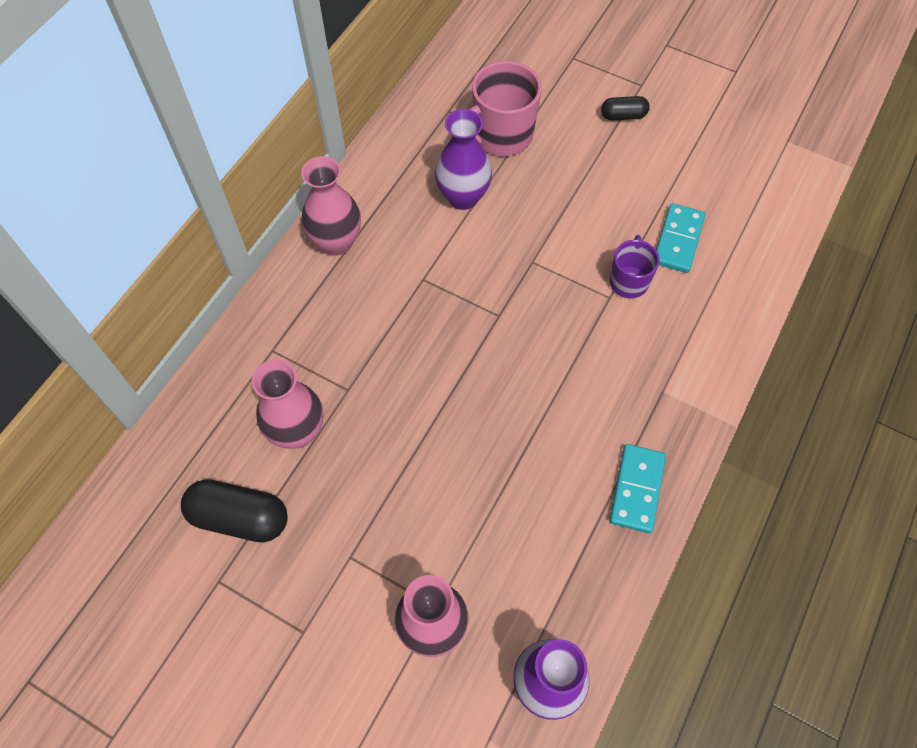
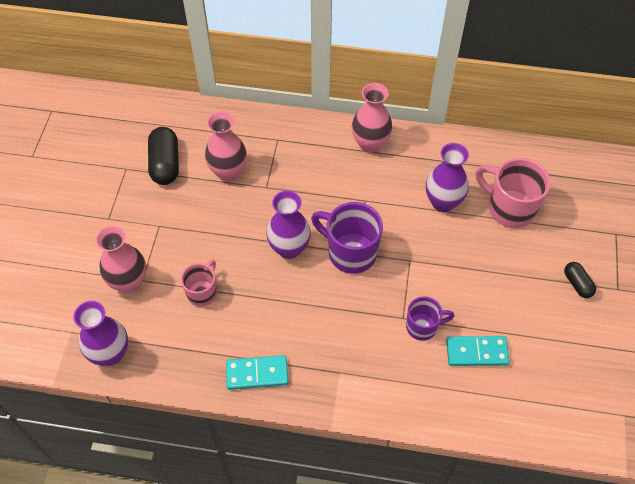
camera: 70 degrees right, 5 degrees down
none -> pink mug [181,260,217,307]
none -> purple vase [266,191,311,259]
none -> purple mug [311,202,383,274]

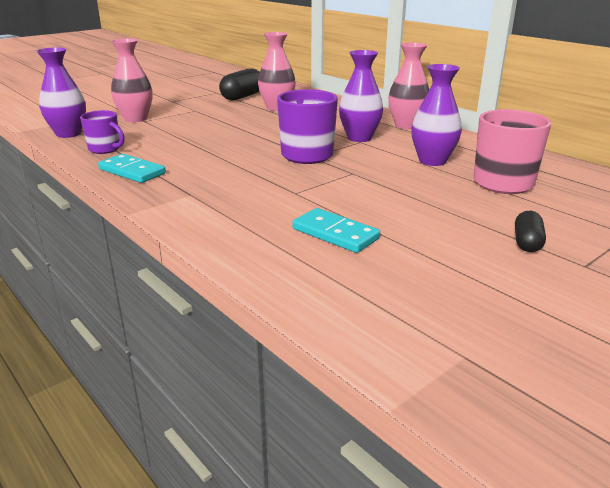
camera: 40 degrees right, 30 degrees down
pink mug [181,260,217,307] -> none
purple vase [266,191,311,259] -> purple vase moved to [339,50,383,142]
purple mug [406,296,454,341] -> purple mug moved to [80,110,125,154]

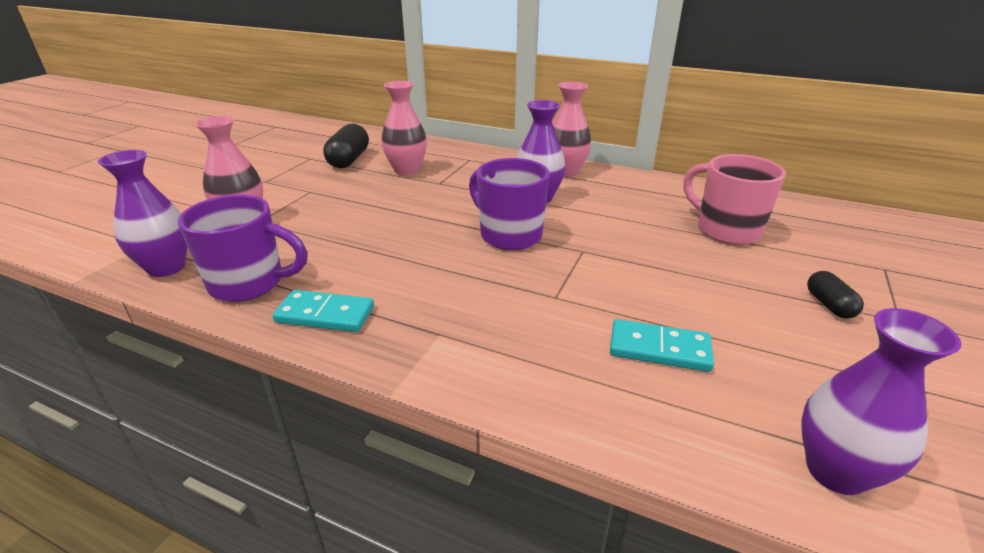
camera: 25 degrees left, 5 degrees up
purple mug [80,110,125,154] -> purple mug [178,195,307,302], size x1.65
purple vase [411,64,462,166] -> purple vase moved to [801,308,961,495]

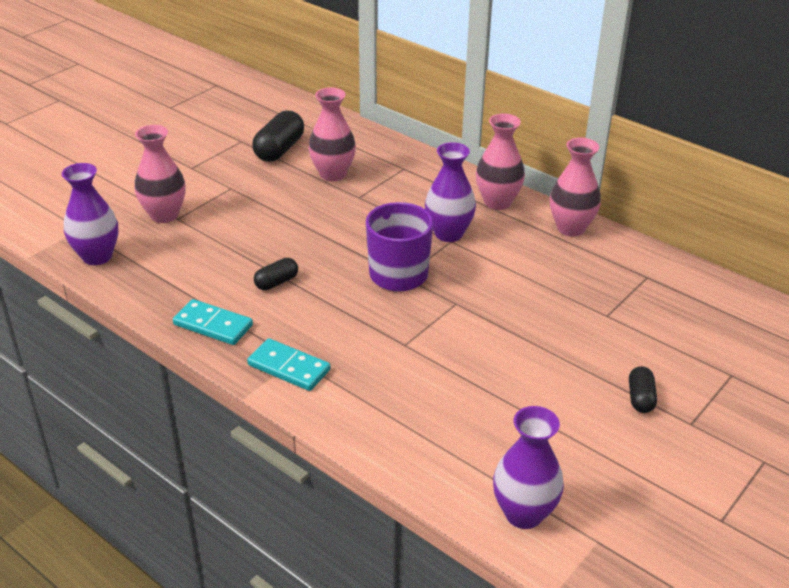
camera: 15 degrees right, 5 degrees up
purple mug [178,195,307,302] -> none
turquoise domino [610,319,714,372] -> turquoise domino moved to [247,338,330,391]
pink mug [683,154,786,245] -> none
none -> black capsule [254,258,298,290]
none -> pink vase [550,138,601,236]

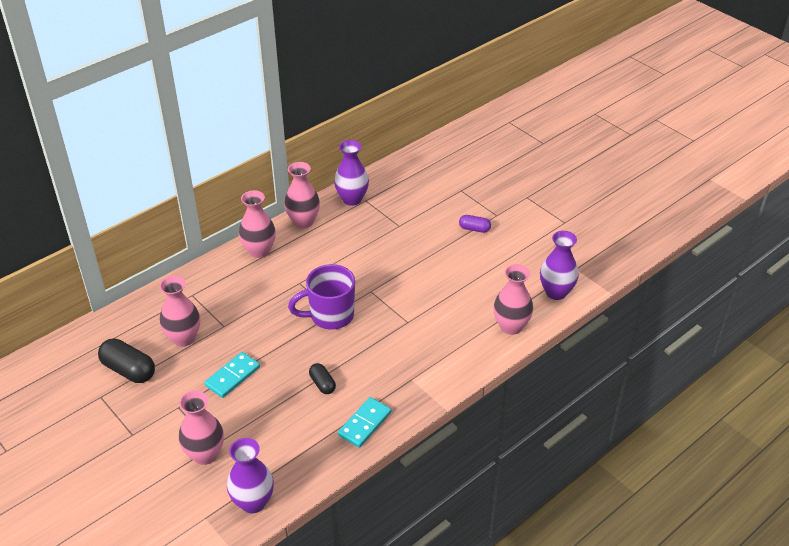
camera: 80 degrees left, 5 degrees up
turquoise domino [247,338,330,391] -> turquoise domino moved to [204,352,260,398]
purple vase [425,142,476,242] -> purple vase moved to [334,140,369,206]
black capsule [629,366,657,413] -> purple capsule [459,215,491,233]
none -> pink vase [493,264,533,335]

